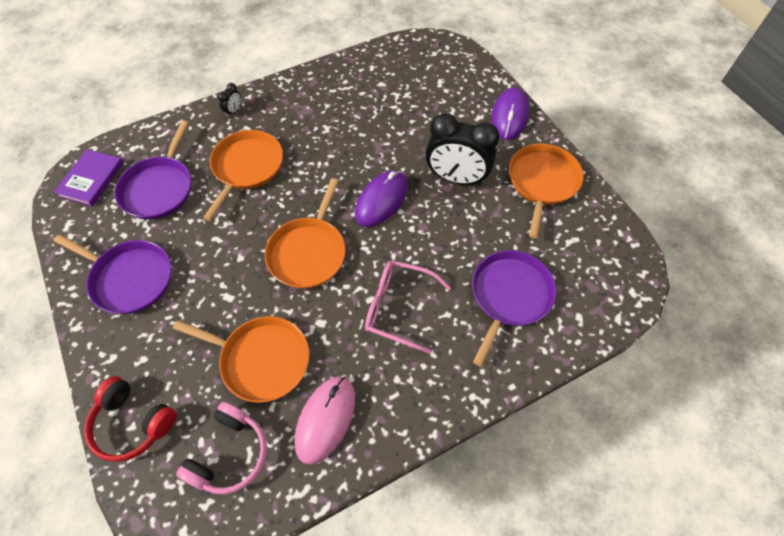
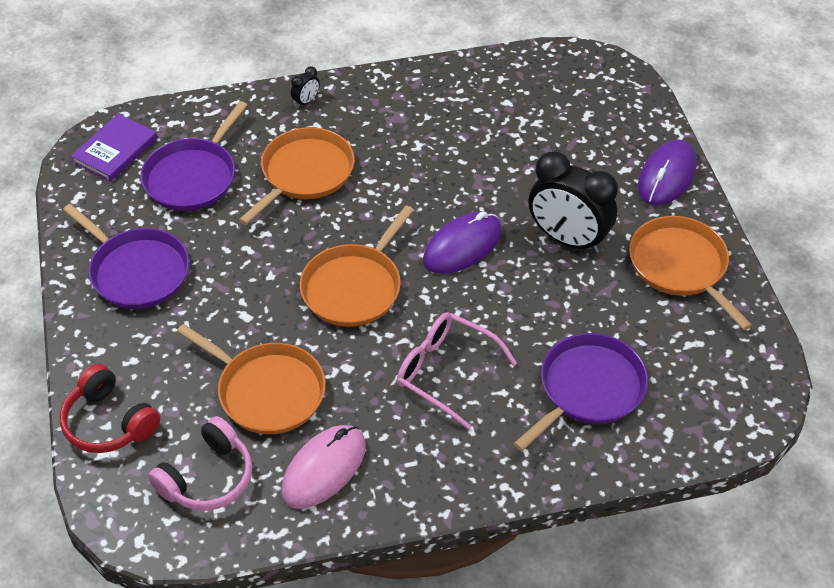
camera: 15 degrees right, 10 degrees down
orange pan [509,144,584,239] -> orange pan turned 60 degrees counterclockwise [629,216,752,330]

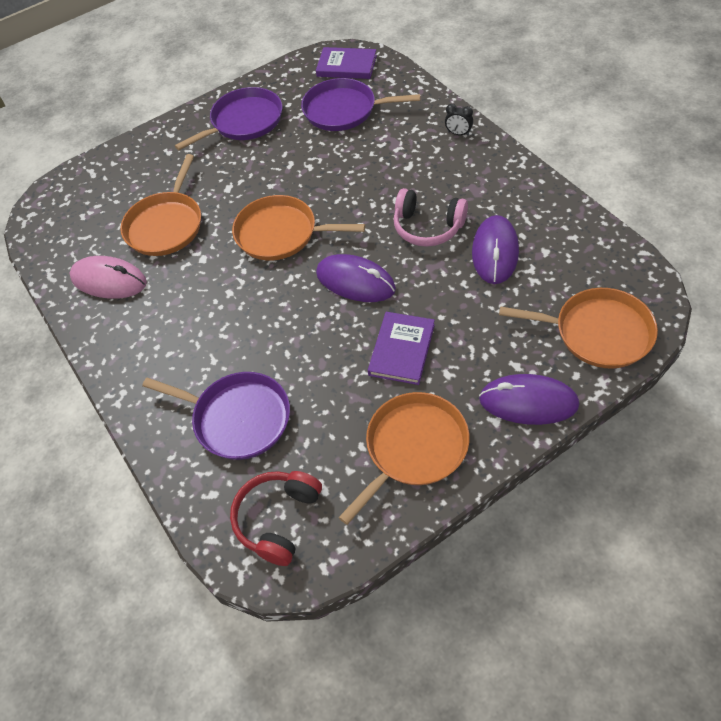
camera: 75 degrees right, 5 degrees up
red headphones [60,364,160,453] -> red headphones moved to [230,471,322,566]
purple pan [63,204,190,309] -> purple pan turned 150 degrees counterclockwise [175,87,282,150]
pink headphones [148,416,252,511] -> pink headphones moved to [394,188,468,247]
orange pan [239,127,355,225] -> orange pan moved to [499,288,658,369]
pink glasses [397,312,517,429] -> none
black clock [528,151,618,253] -> purple book [368,312,435,385]
none -> purple mouse [472,215,519,284]

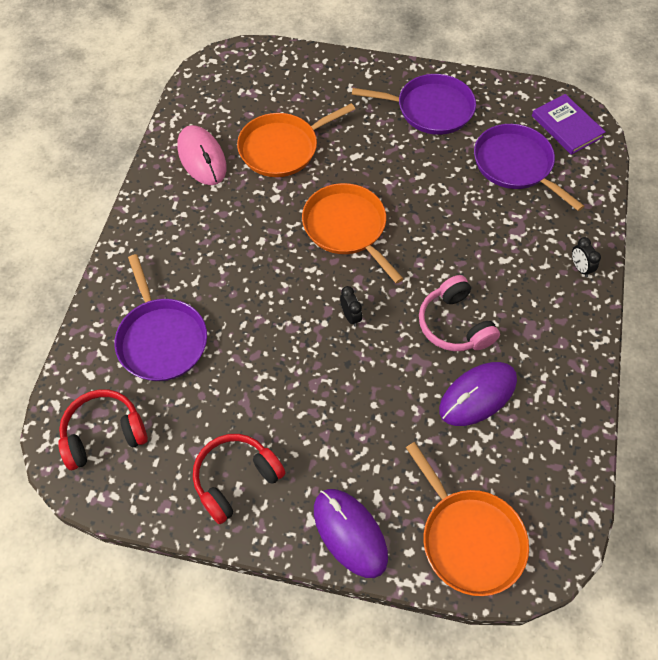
camera: 40 degrees right, 5 degrees up
purple mouse [316,254,396,302] -> black clock [340,286,362,327]
orange pan [338,392,469,525] -> red headphones [193,434,285,524]
purple book [368,312,435,385] -> none

